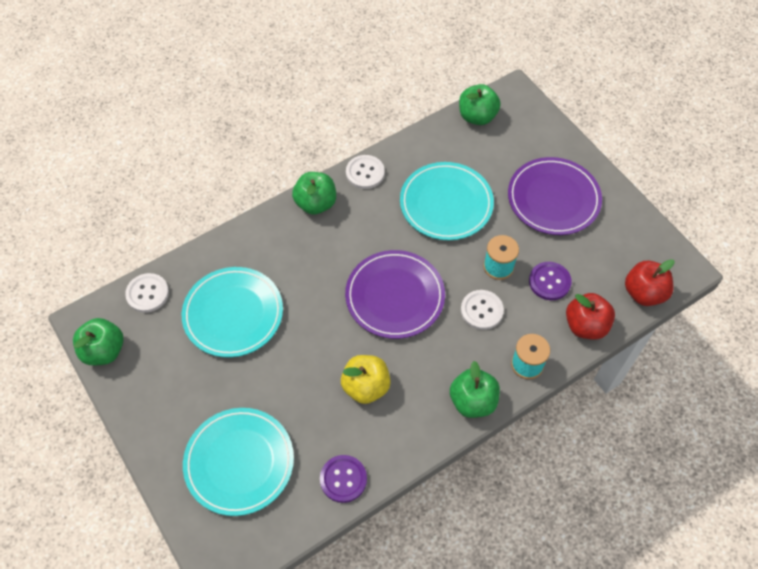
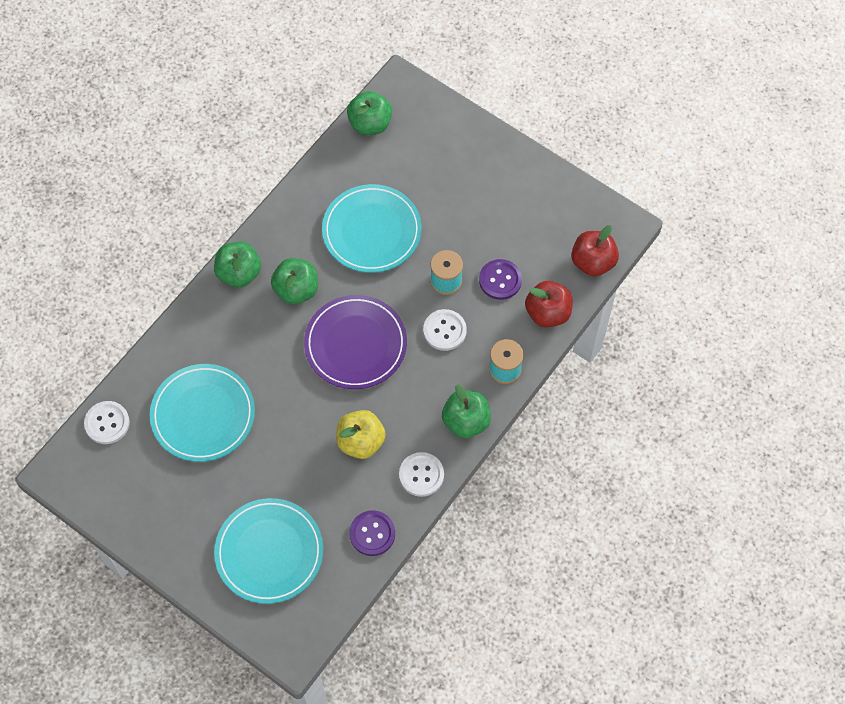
camera: 20 degrees left, 5 degrees up
green apple [73,318,124,365] -> green apple moved to [271,258,318,304]
white button [346,155,385,189] -> white button moved to [399,452,444,497]
purple plate [508,157,602,235] -> none

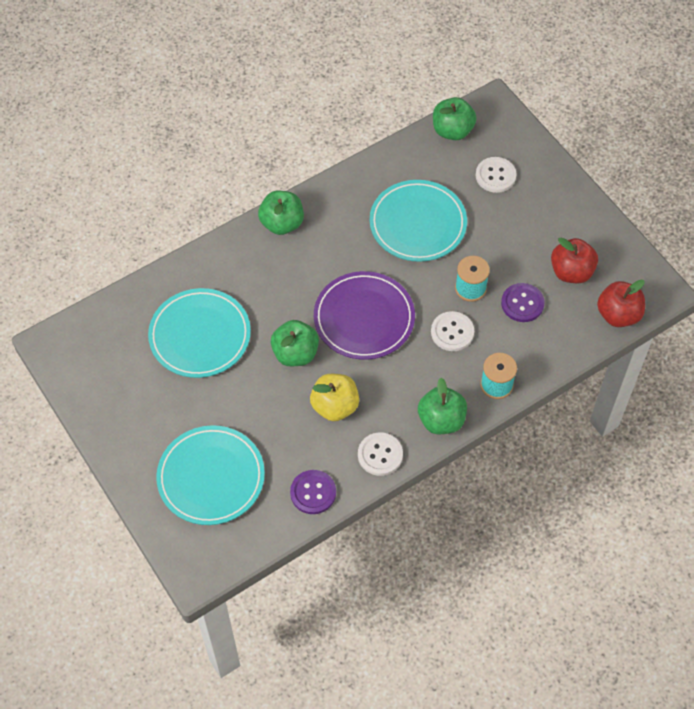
camera: 20 degrees right, 5 degrees down
white button [84,401,130,444] -> white button moved to [476,157,516,193]
green apple [271,258,318,304] -> green apple moved to [271,320,319,366]
red apple [525,281,573,327] -> red apple moved to [551,238,598,283]

